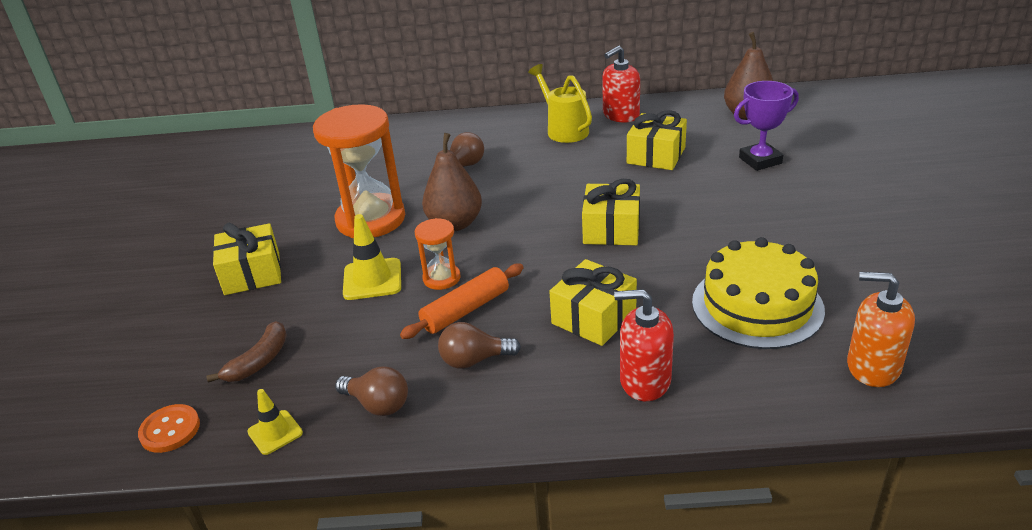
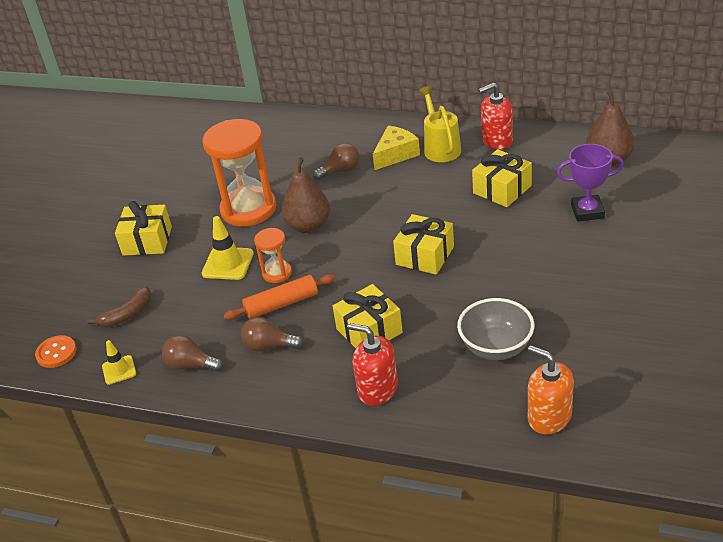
camera: 20 degrees right, 5 degrees up
brown light bulb [335,366,408,416] -> brown light bulb turned 150 degrees clockwise [162,335,223,372]
yellow cake [692,237,825,349] -> grey bowl [457,298,535,360]
none -> yellow cheese [373,126,420,170]

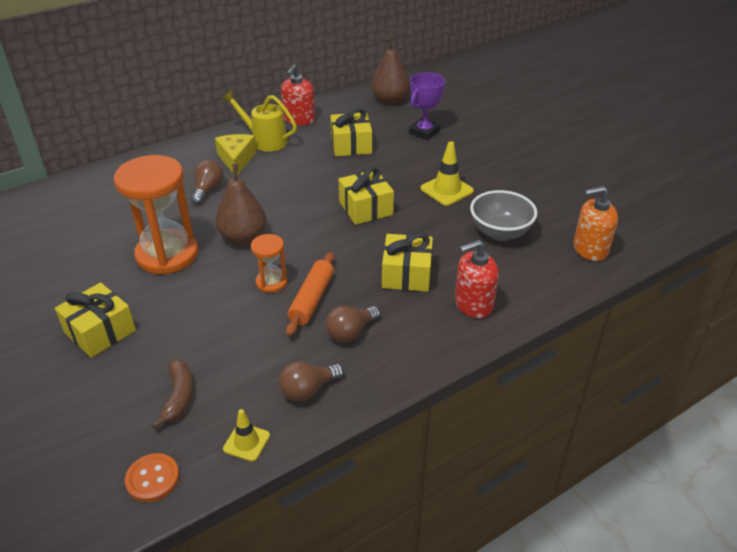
camera: 55 degrees left, 0 degrees up
yellow traffic cone [202,216,254,280] -> yellow traffic cone moved to [421,141,474,206]

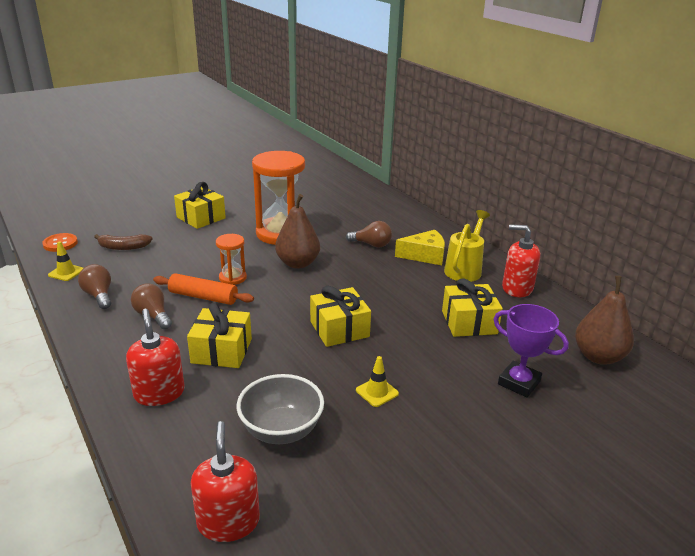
camera: 90 degrees right, 10 degrees down
yellow traffic cone [421,141,474,206] -> yellow traffic cone [356,356,399,407], size x0.63
orange soap dispenser [573,186,618,261] -> red soap dispenser [191,421,260,542]

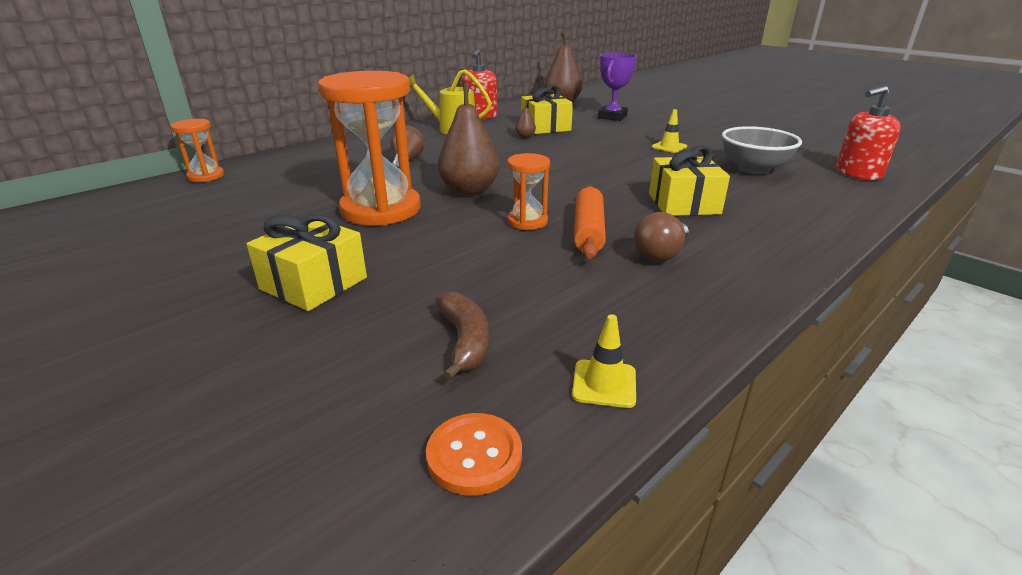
camera: 100 degrees left, 0 degrees up
brown light bulb [78,264,111,309] -> none
red soap dispenser [126,309,185,406] -> none
yellow gift [310,286,371,347] -> none
yellow cheese [395,230,445,265] -> none
none -> orange hourglass [171,119,224,182]
none -> brown pear [515,101,536,138]

